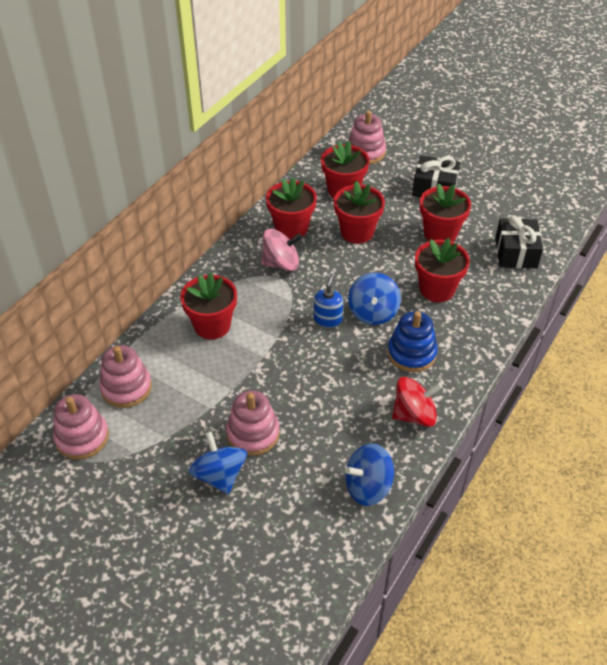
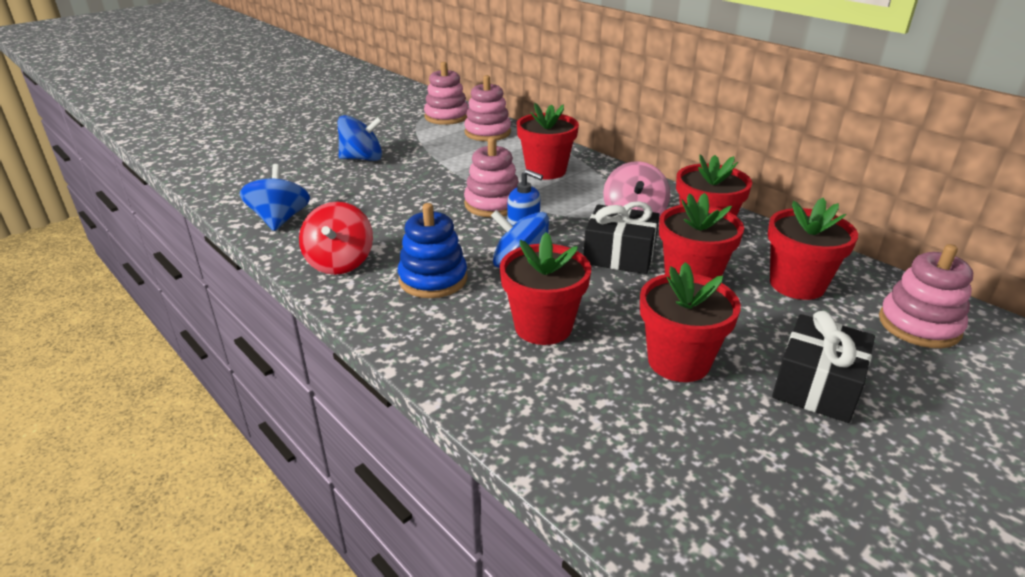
camera: 105 degrees right, 15 degrees down
pink stacking toy [226,391,280,456] -> pink stacking toy moved to [464,137,519,217]
black gift [495,215,543,268] -> black gift moved to [584,201,659,274]

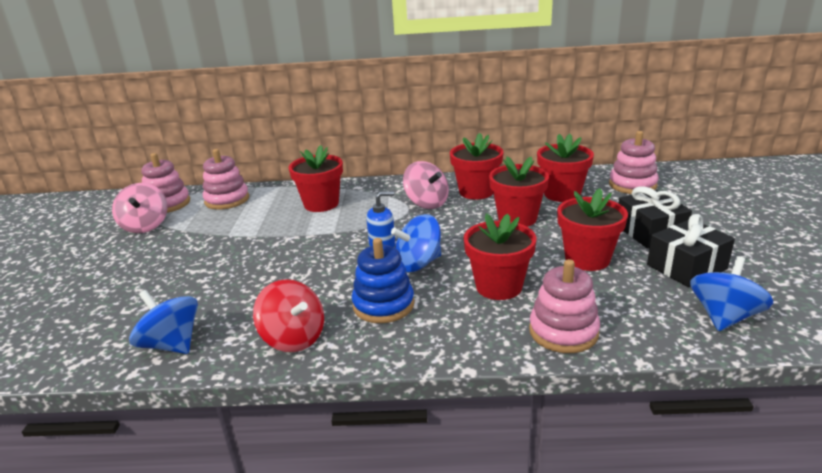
camera: 45 degrees left, 5 degrees down
blue spinning top [338,115,383,161] -> blue spinning top moved to [690,256,773,331]
pink stacking toy [464,137,519,217] -> pink stacking toy moved to [529,259,600,353]
black gift [584,201,659,274] -> black gift moved to [647,214,735,287]
none -> pink spinning top [112,183,167,233]

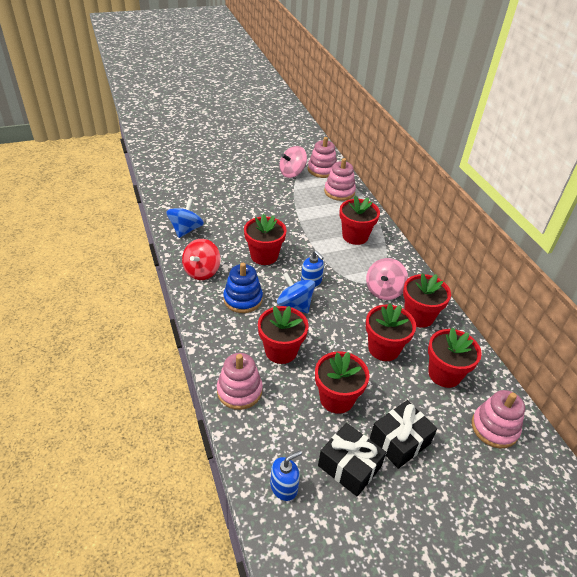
camera: 65 degrees right, 15 degrees up
blue spinning top [690,256,773,331] -> blue soap dispenser [270,451,302,501]
none -> red flower pot [244,213,287,265]

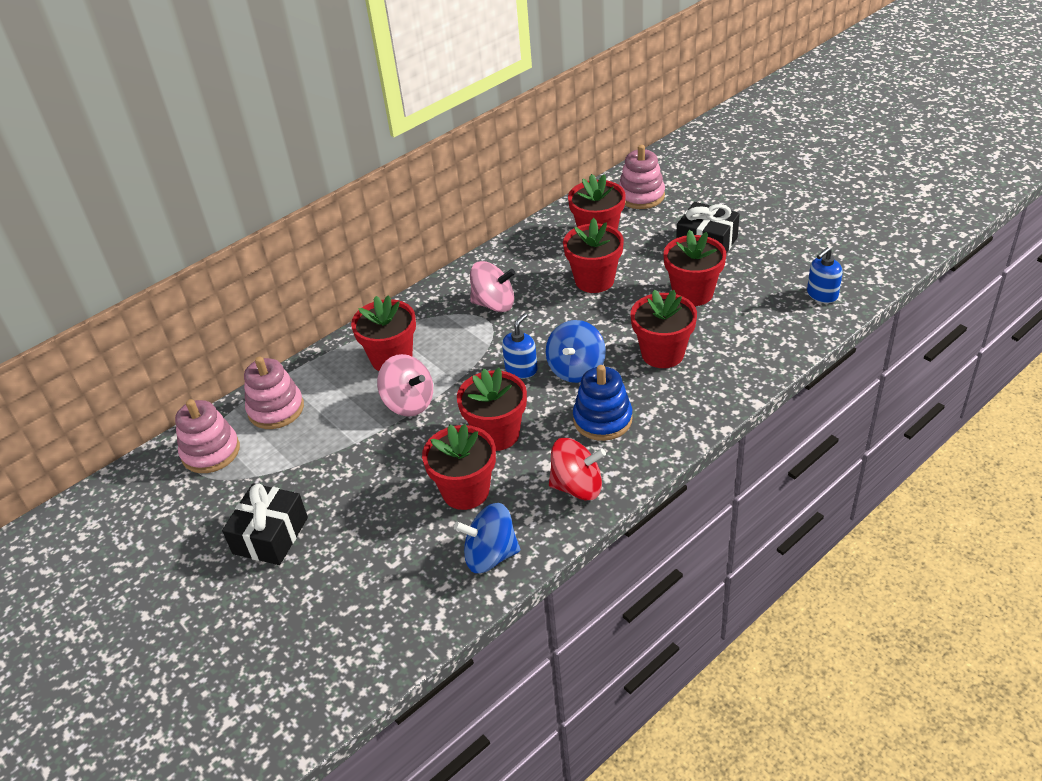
camera: 105 degrees left, 0 degrees up
pink stacking toy [217,353,263,410] -> none
blue soap dispenser [270,451,302,501] -> blue soap dispenser turned 75 degrees counterclockwise [807,247,843,303]
pink spinning top [279,146,307,178] -> pink spinning top moved to [377,354,433,417]
black gift [318,423,386,496] -> black gift moved to [222,483,308,565]
red flower pot [403,273,451,328] -> red flower pot moved to [422,424,496,510]

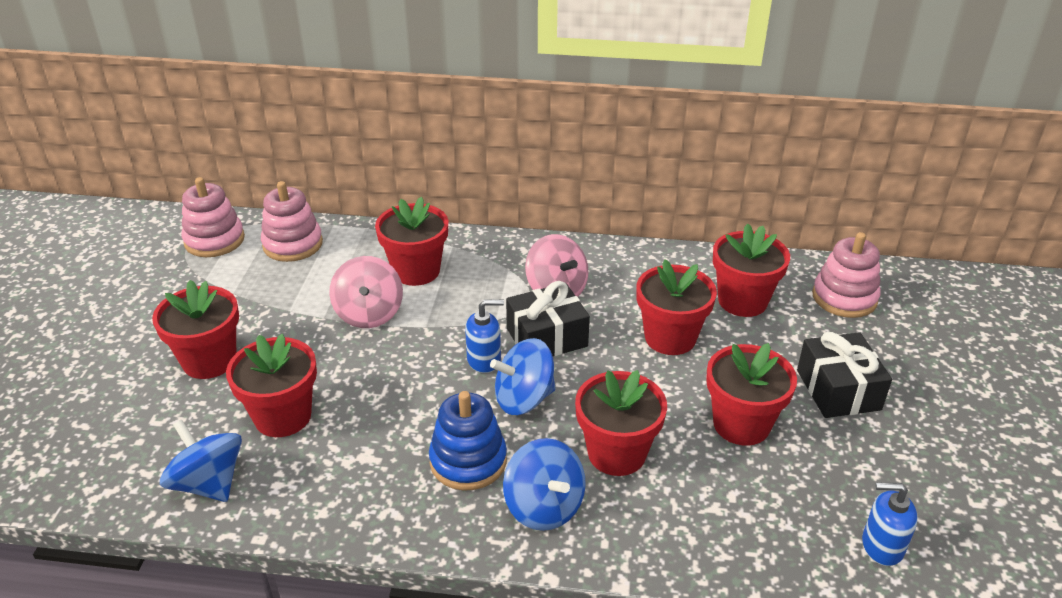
camera: 45 degrees right, 5 degrees down
black gift [222,483,308,565] -> black gift moved to [506,281,590,356]
red flower pot [457,368,527,451] -> red flower pot moved to [152,280,239,379]
red spinning top [549,438,606,500] -> none
none -> blue spinning top [503,438,586,531]

